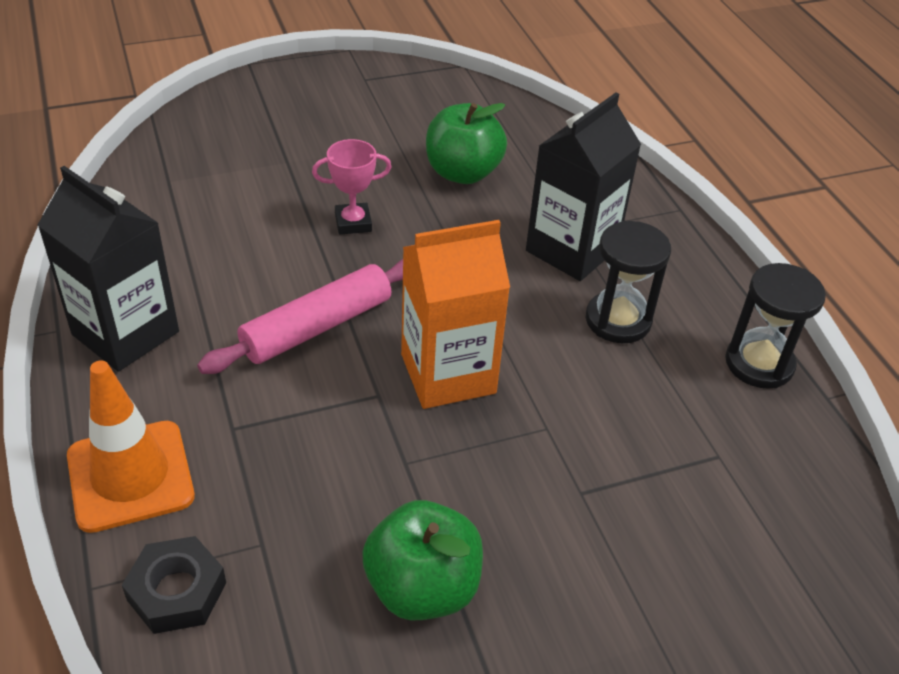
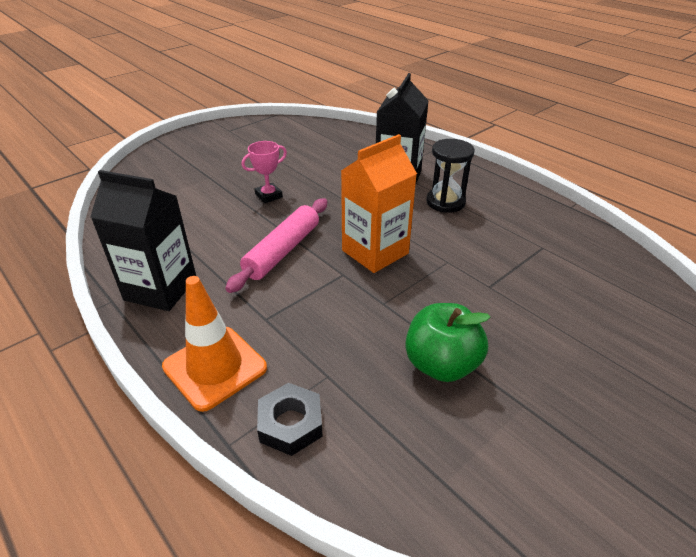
camera: 20 degrees left, 5 degrees down
green apple [426,103,507,184] -> none
black hourglass [725,263,826,389] -> none

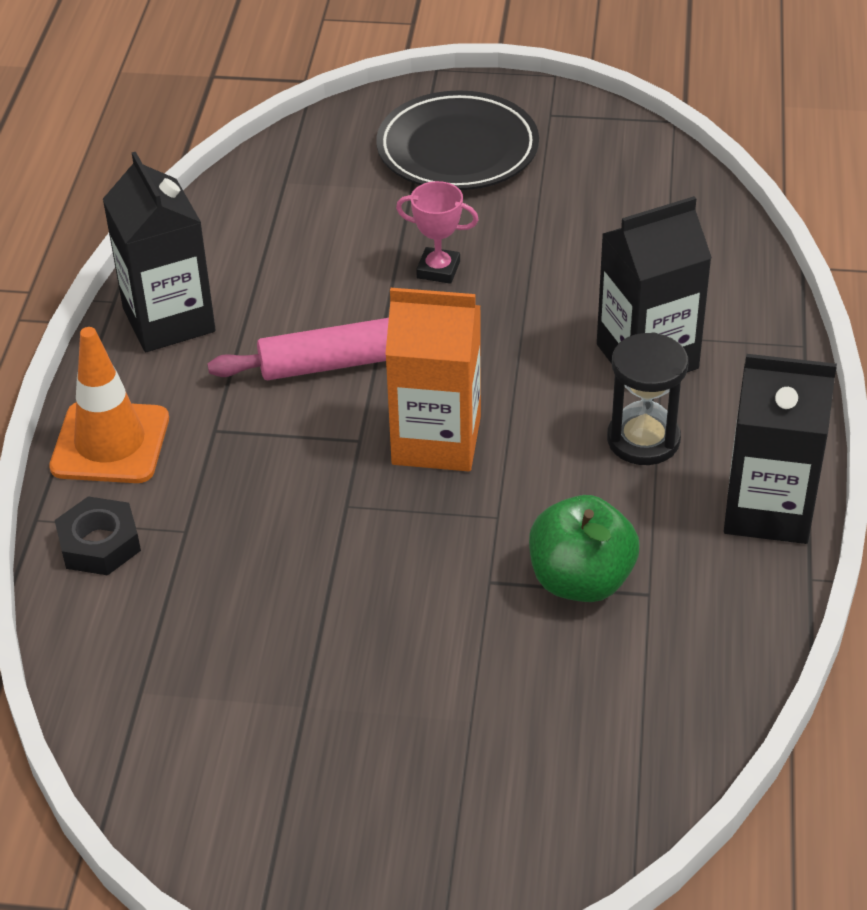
camera: 50 degrees right, 5 degrees up
green apple [405,303,491,382] -> green apple moved to [529,495,640,602]
none -> black plate [376,90,539,190]
none -> black carton [724,354,837,544]

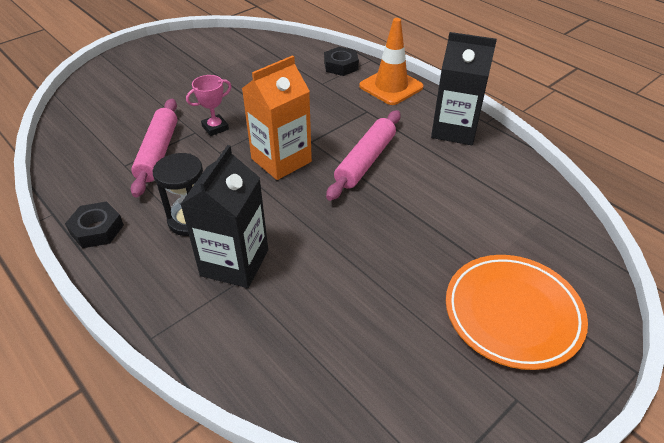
camera: 130 degrees right, 0 degrees up
black plate [376,90,539,190] -> orange plate [446,255,588,370]
pink trophy [396,181,479,284] -> pink trophy moved to [186,75,232,136]
green apple [529,495,640,602] -> pink rolling pin [131,99,177,197]
black carton [724,354,837,544] -> black nut [65,201,124,248]

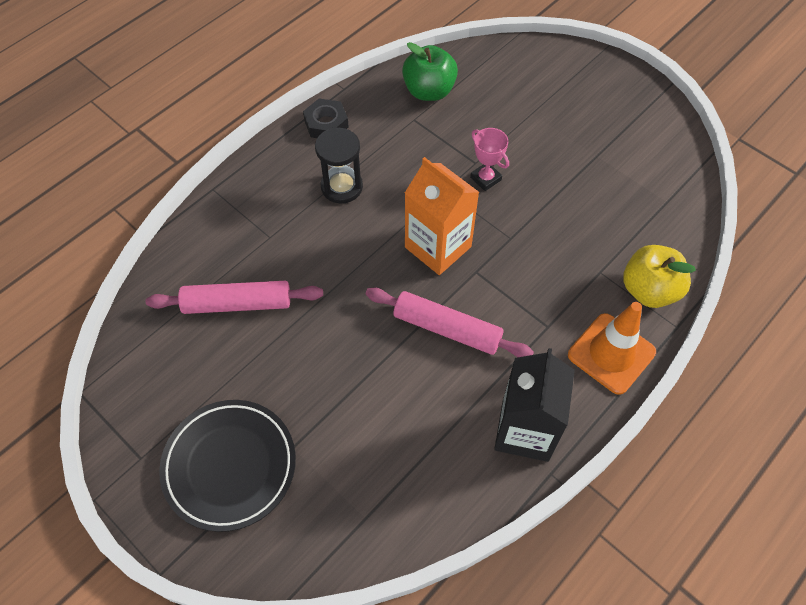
camera: 85 degrees right, 15 degrees up
pink rolling pin [131,99,177,197] -> pink rolling pin moved to [146,281,323,314]
black carton [180,145,268,288] -> none
black nut [324,47,359,76] -> yellow apple [623,245,696,308]
orange plate [446,255,588,370] -> black plate [159,400,296,532]
none -> green apple [402,42,458,101]

